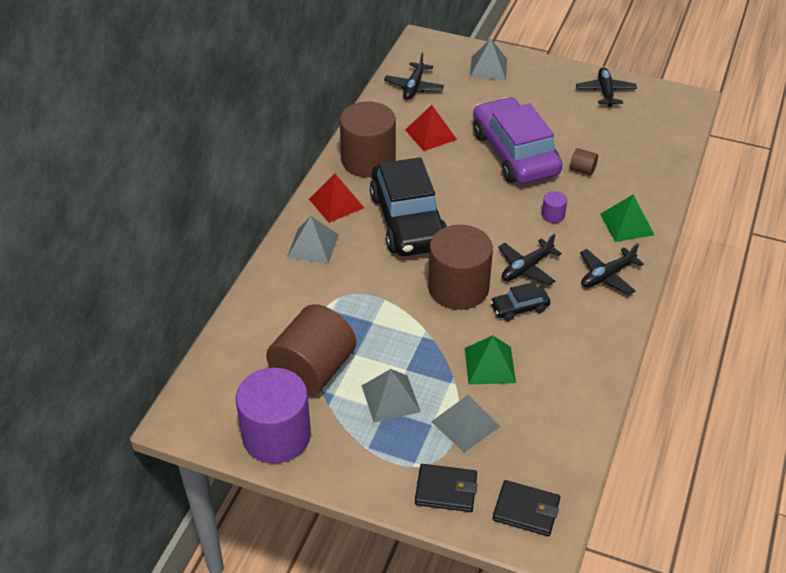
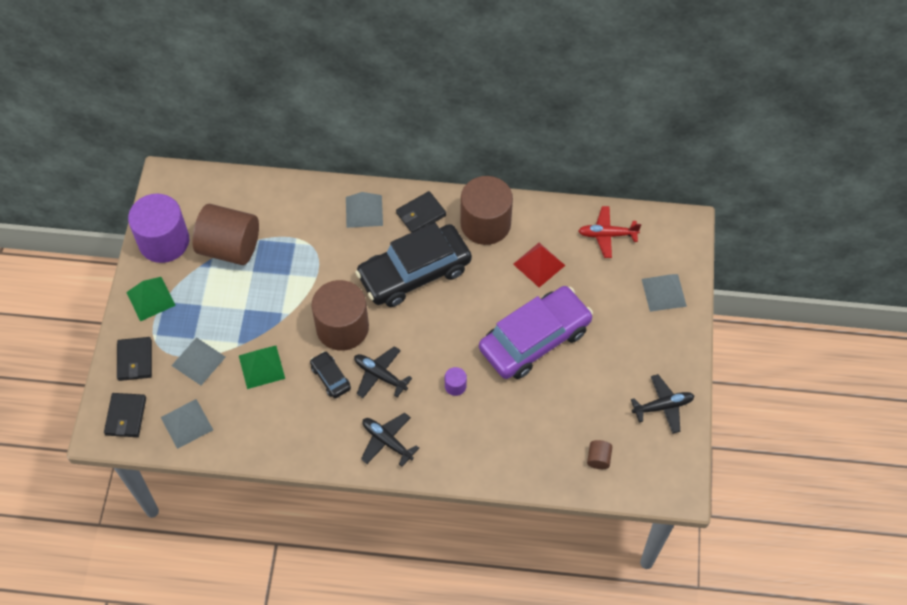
camera: 75 degrees right, 15 degrees up
red pyramid [309,174,364,223] -> black wallet [396,191,446,233]
grey pyramid [362,369,421,423] -> grey pyramid moved to [161,399,213,449]
black plane [384,52,444,100] -> red plane [579,206,641,258]
brown cylinder [570,148,598,175] -> brown cylinder moved to [587,440,612,469]
green pyramid [600,194,654,242] -> green pyramid moved to [126,277,176,321]

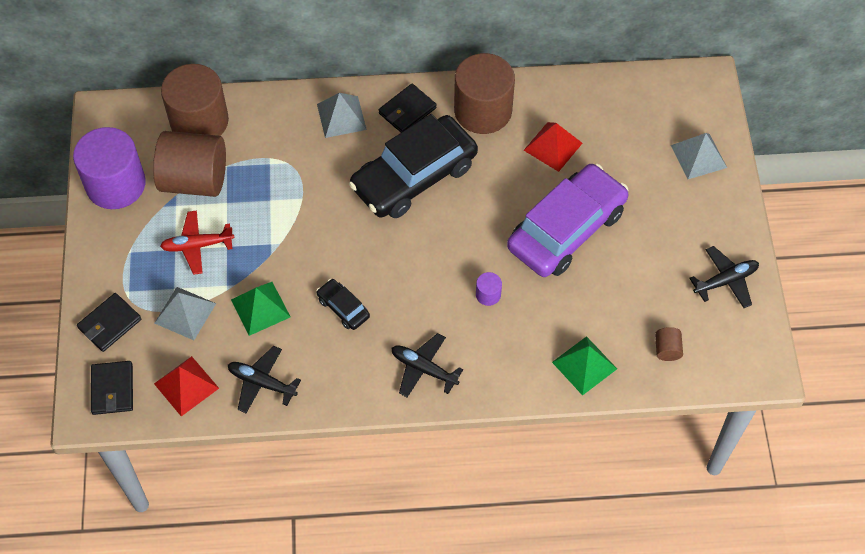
camera: 10 degrees left, 0 degrees up
black wallet [117,337,152,381] -> black wallet turned 60 degrees clockwise [77,293,141,352]
green pyramid [126,277,176,321] -> green pyramid moved to [552,336,617,396]
grey pyramid [161,399,213,449] -> red pyramid [154,356,219,416]
brown cylinder [311,280,369,351] -> brown cylinder moved to [161,64,229,136]
black plane [354,346,412,398] -> black plane moved to [228,346,301,413]
red plane [579,206,641,258] -> red plane moved to [160,210,234,275]

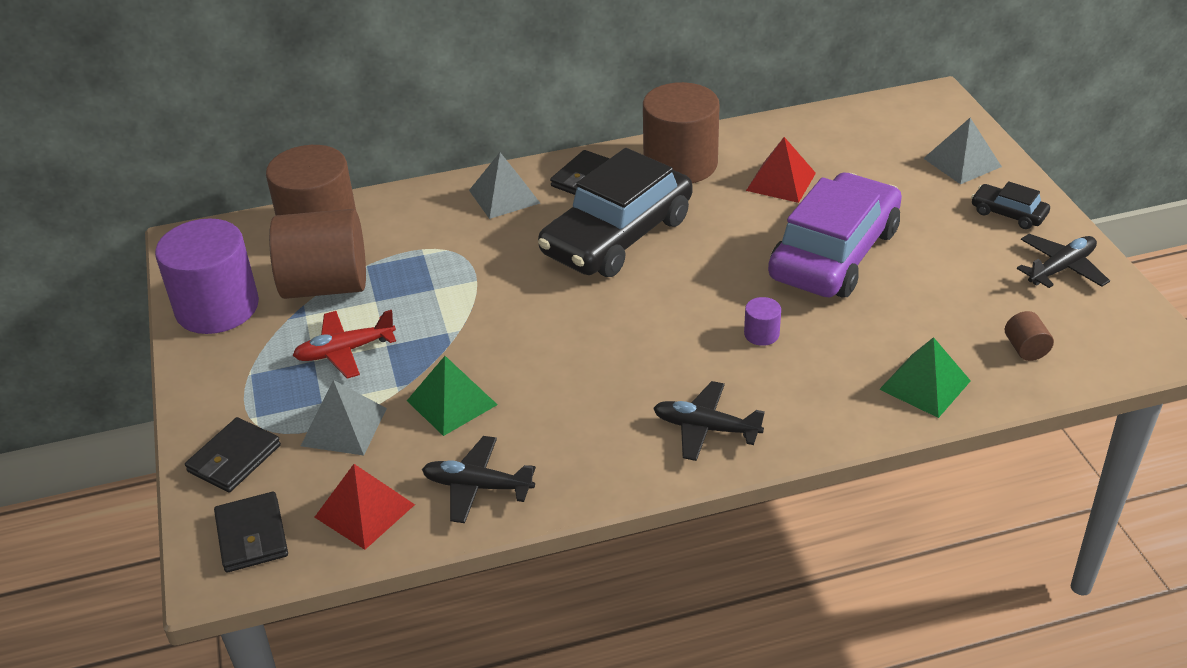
camera: 10 degrees left, 20 degrees down
black car [317,279,370,330] -> black car moved to [971,181,1050,229]

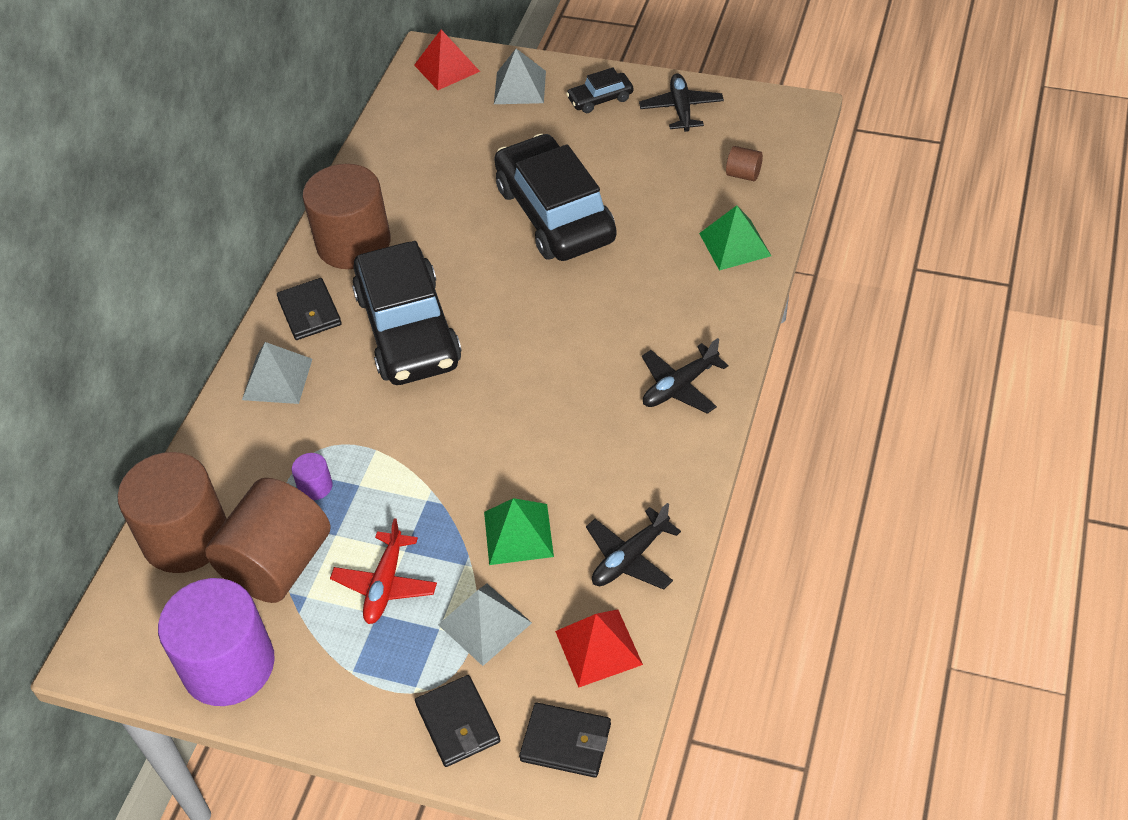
camera: 55 degrees left, 10 degrees up
purple cylinder [744,297,781,346] -> purple cylinder moved to [292,453,333,500]
red pyramid [746,137,816,203] -> red pyramid moved to [414,30,480,90]
purple car [768,173,902,298] -> black car [494,134,617,261]

